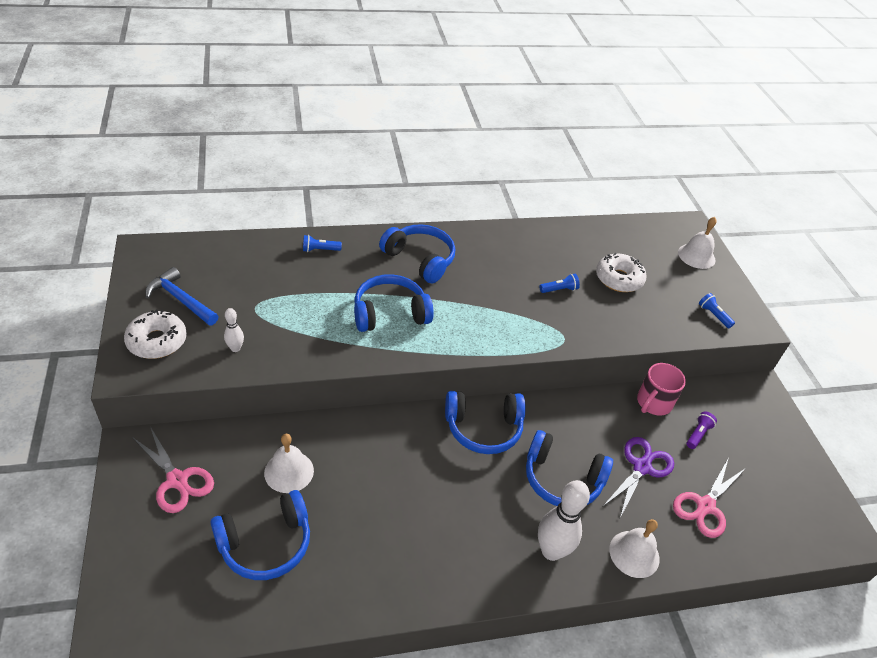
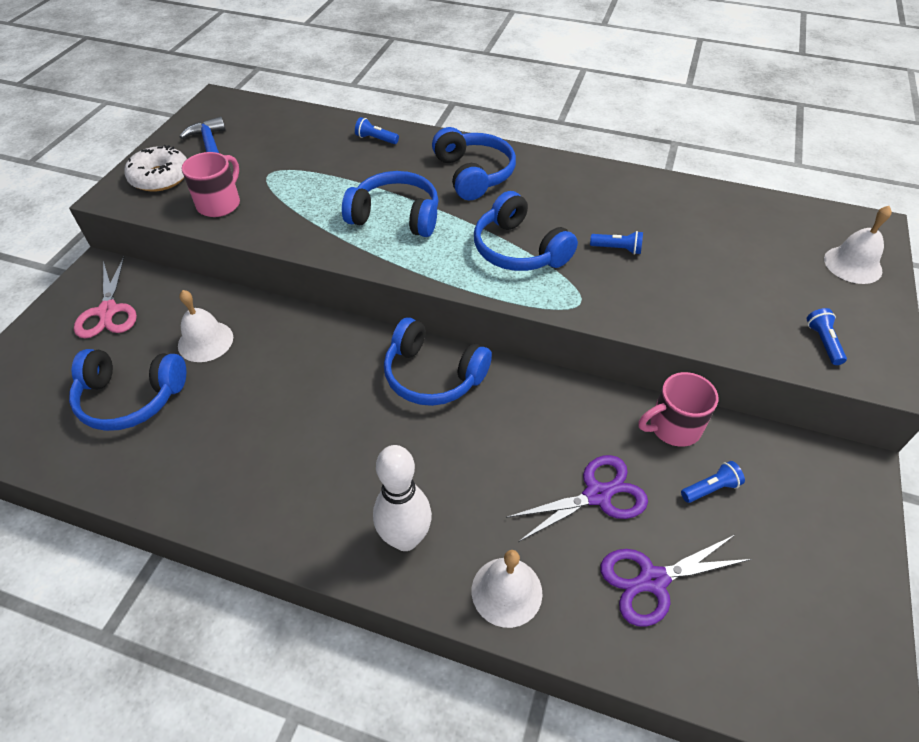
camera: 35 degrees right, 5 degrees up
white bowling pin [224,308,244,352] -> pink mug [182,152,240,217]
blue headphones [526,430,613,506] -> blue headphones moved to [474,191,578,271]
white donut [596,253,647,292] -> none
pink scissors [673,458,746,538] -> purple scissors [600,535,752,627]
purple flashlight [687,412,717,449] -> blue flashlight [681,461,745,503]

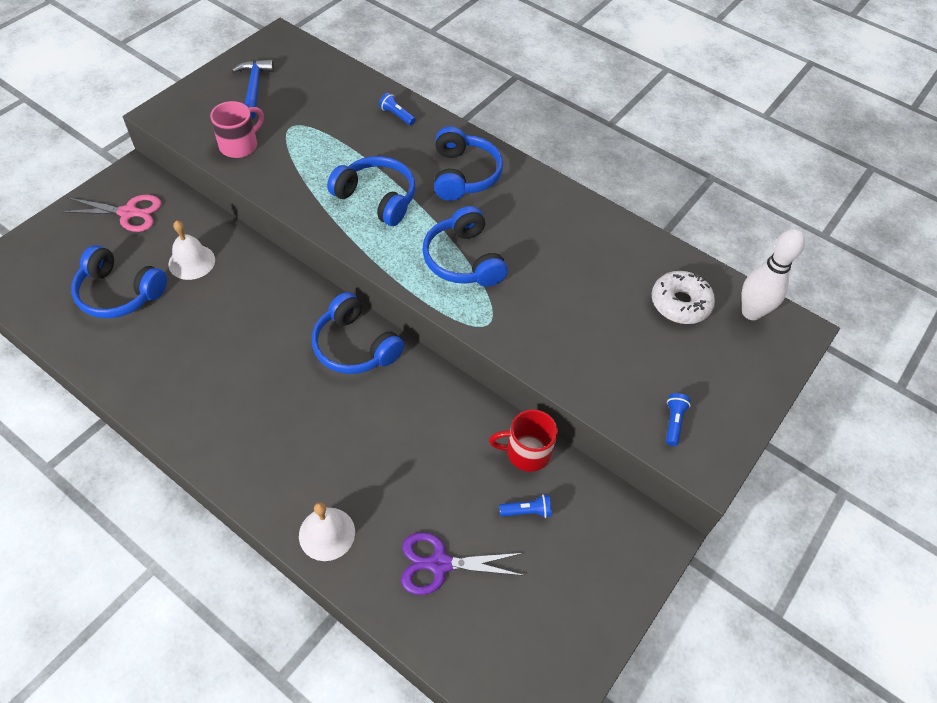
camera: 15 degrees right, 5 degrees up
pink scissors [74,257,137,338] -> pink scissors turned 90 degrees counterclockwise [60,195,161,232]
white donut [124,145,187,192] -> white donut moved to [652,271,715,324]
white bowling pin [373,445,432,551] -> white bowling pin moved to [741,228,805,320]
purple scissors [506,455,648,542] -> none
blue flashlight [590,231,643,255] -> none
pink mug [638,372,718,447] -> red mug [489,409,558,472]
white bell [824,206,892,284] -> none

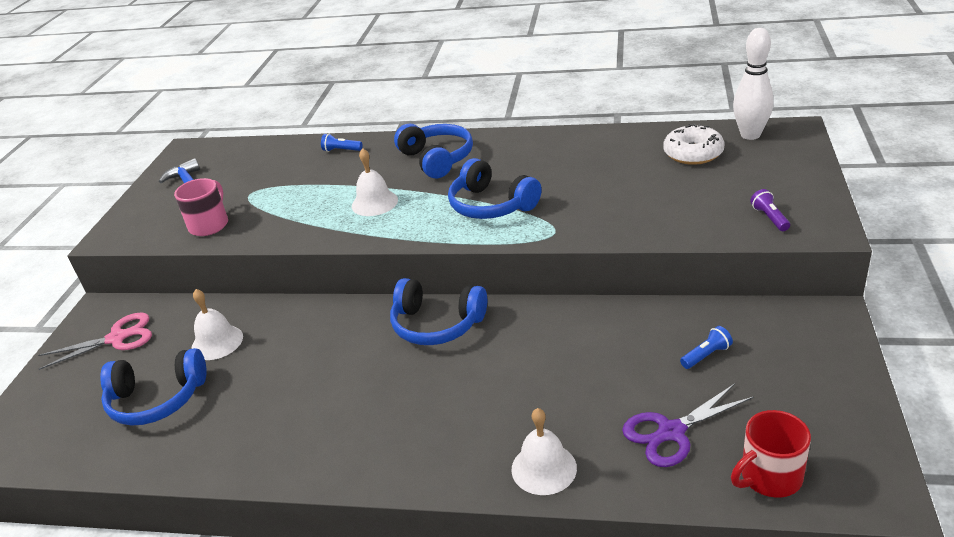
camera: 20 degrees left, 20 degrees down
blue headphones [327,156,416,226] -> white bell [352,148,398,216]
red mug [489,409,558,472] -> red mug moved to [731,410,811,498]
blue flashlight [666,393,691,446] -> purple flashlight [750,189,790,231]

